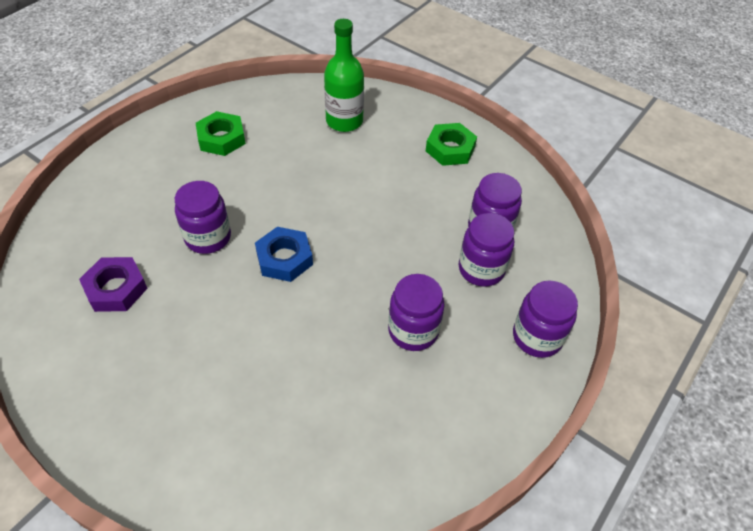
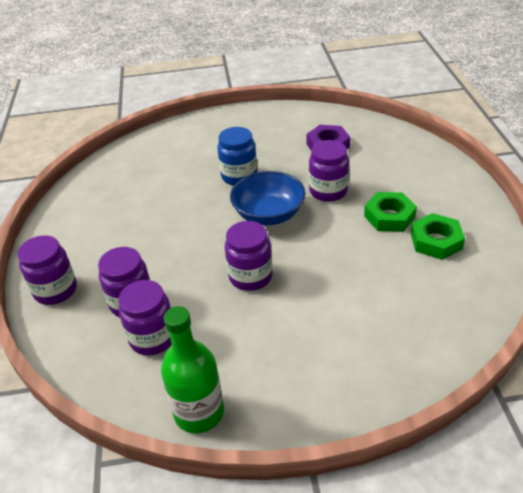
camera: 140 degrees right, 10 degrees down
blue nut [255,227,313,282] -> blue bowl [230,171,305,225]
green bottle [324,19,364,132] -> green bottle moved to [161,306,224,433]
purple jar [388,274,445,351] -> purple jar moved to [224,221,273,291]
green nut [426,123,477,166] -> green nut moved to [364,192,417,232]
none -> blue jar [217,127,257,186]

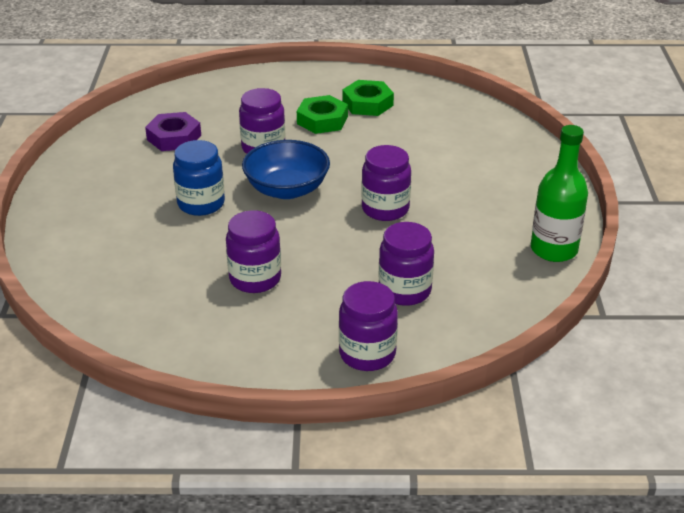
camera: 85 degrees left, 5 degrees down
purple jar [119,280,172,356] -> purple jar moved to [226,210,281,293]

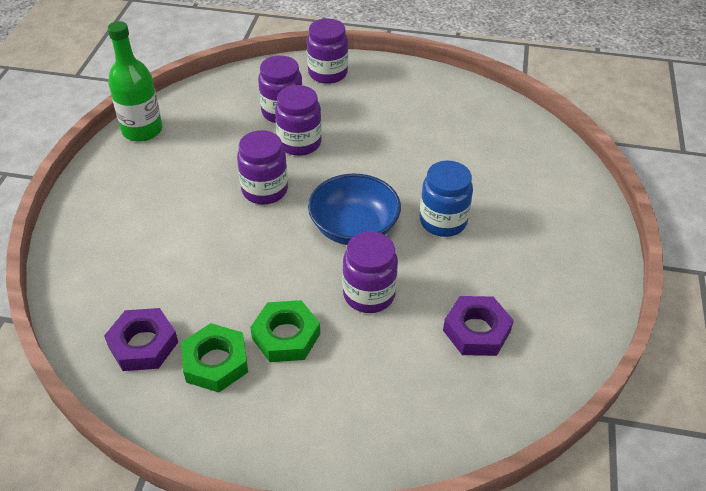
camera: 170 degrees left, 10 degrees up
purple jar [226,210,281,293] -> purple jar moved to [275,85,322,156]
none -> purple nut [104,308,178,371]

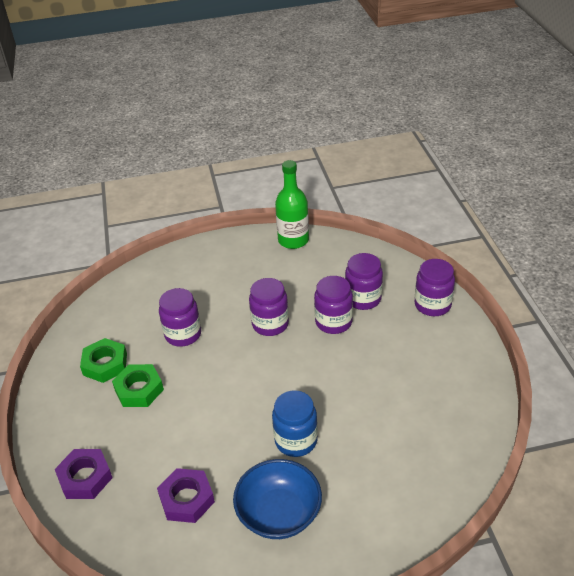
camera: 70 degrees right, 5 degrees down
purple nut [104,308,178,371] -> purple nut moved to [55,449,113,499]
blue bowl [308,174,401,245] -> blue bowl moved to [233,459,322,539]
purple jar [342,231,398,313] -> purple jar moved to [159,288,201,347]

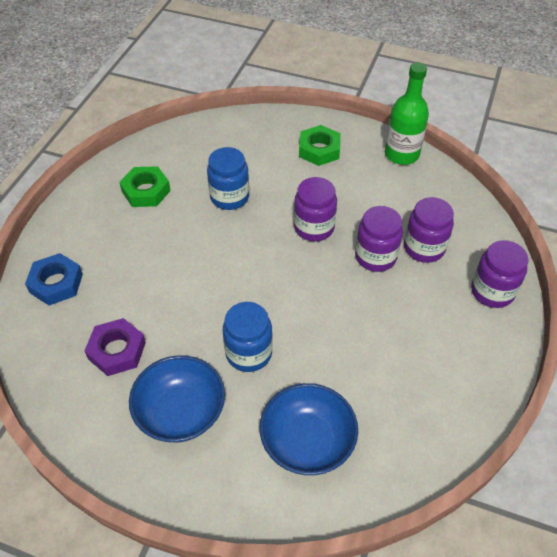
camera: 30 degrees right, 10 degrees up
purple nut [55,449,113,499] -> blue nut [25,253,83,305]
green nut [112,364,164,407] -> green nut moved to [299,125,341,166]
purple jar [159,288,201,347] -> blue jar [207,147,249,210]
none -> blue bowl [260,383,358,475]

